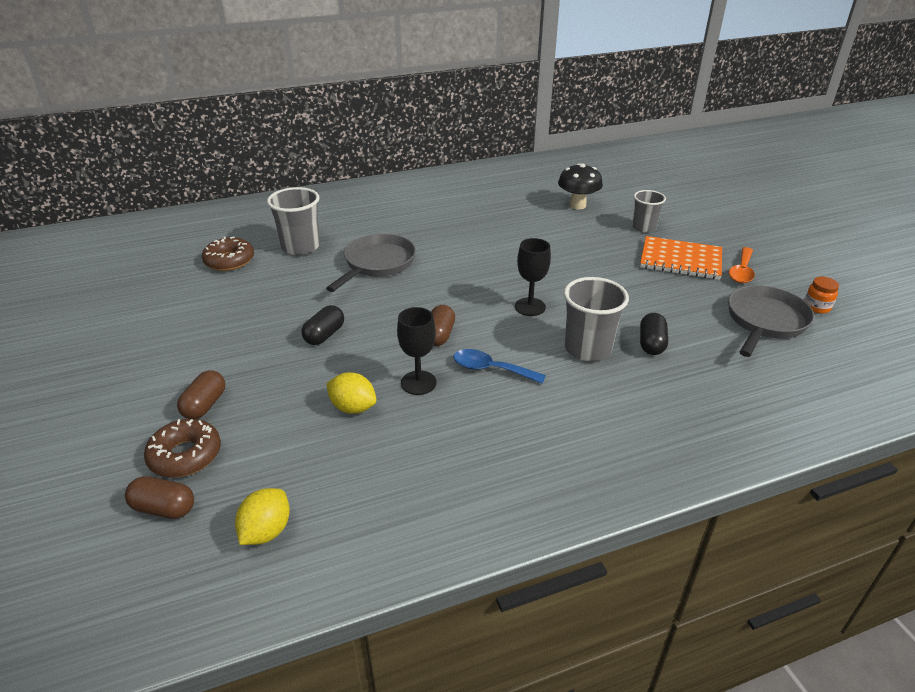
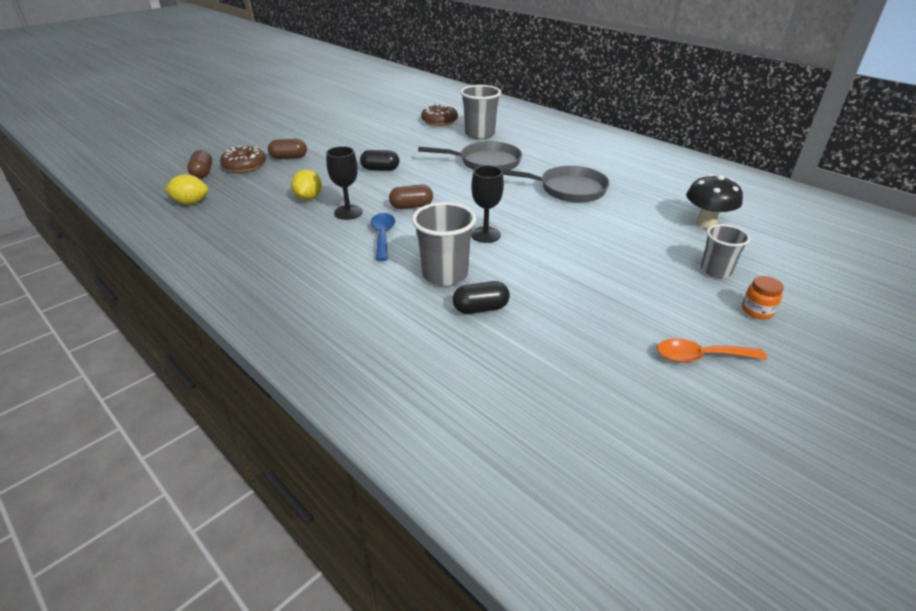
camera: 65 degrees right, 0 degrees up
orange notebook [640,236,722,280] -> none
grey pan [728,285,814,357] -> grey pan moved to [502,166,610,203]
orange jar [804,277,839,314] -> orange jar moved to [742,276,784,319]

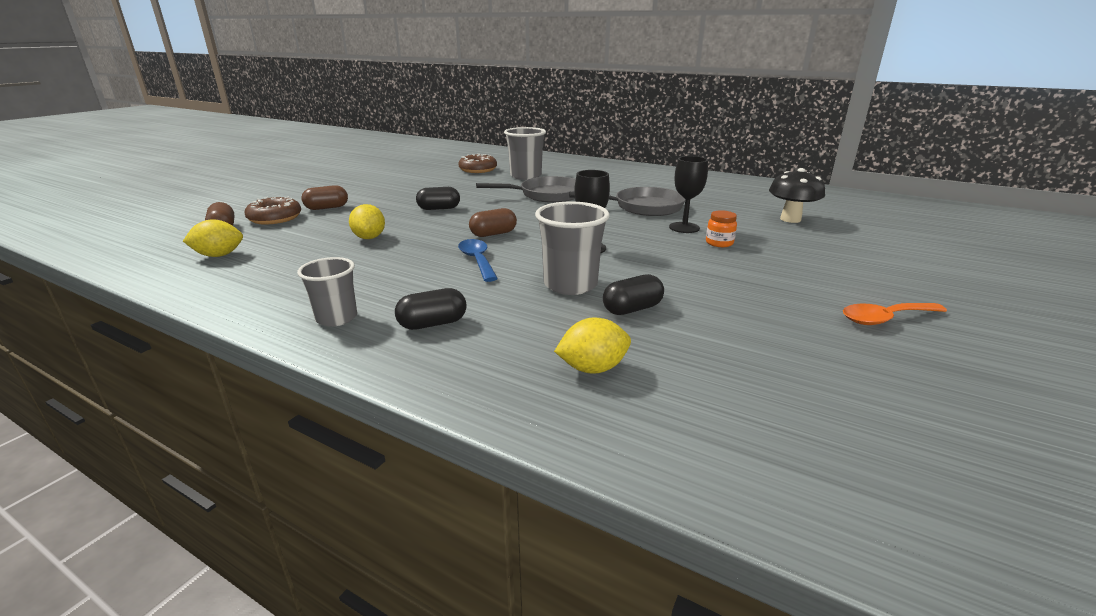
camera: 15 degrees left, 10 degrees down
black goblet [326,146,363,220] -> black goblet moved to [669,156,708,233]
grey cup [701,224,750,278] -> grey cup moved to [297,257,357,327]
orange jar [742,276,784,319] -> orange jar moved to [706,210,737,247]
none -> black capsule [395,288,467,330]
none -> yellow lemon [554,317,631,374]

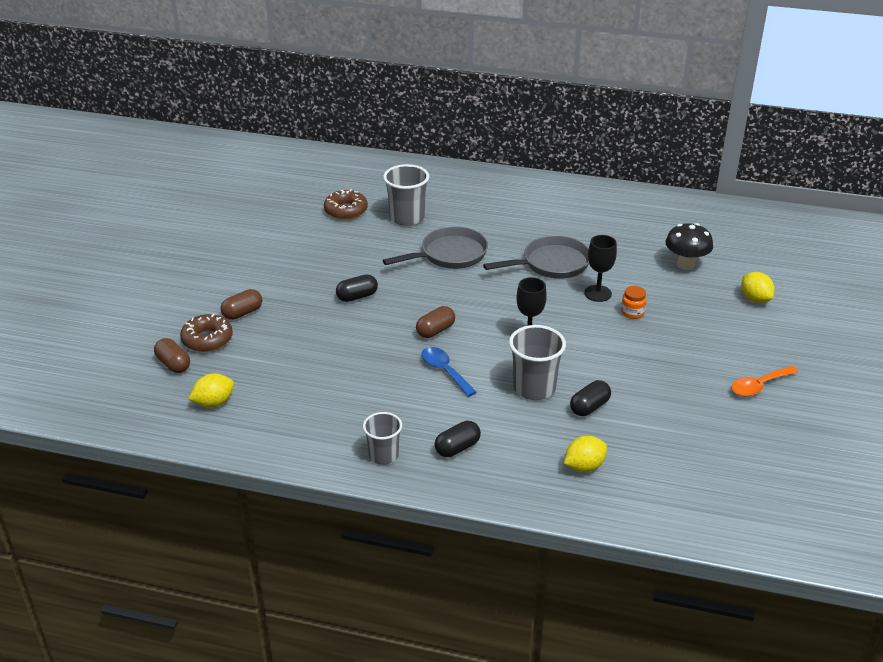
camera: 15 degrees left, 10 degrees up
yellow lemon [349,204,385,239] -> yellow lemon moved to [741,272,775,303]

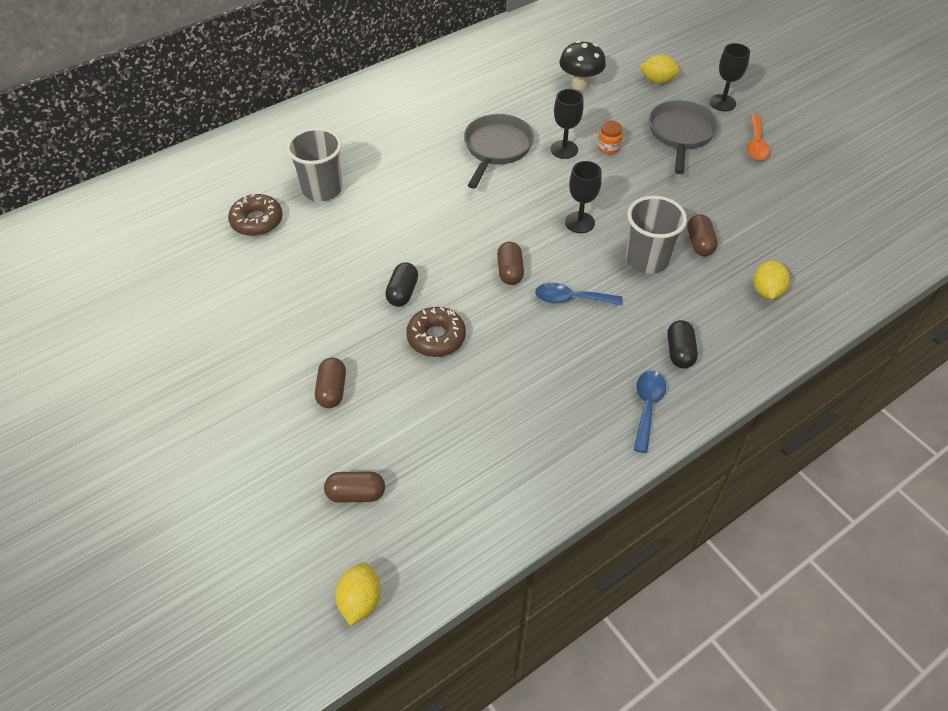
camera: 50 degrees left, 15 degrees up
brown donut [180,314,233,352] -> brown donut moved to [406,307,466,357]
yellow lemon [189,373,234,407] -> yellow lemon moved to [335,562,381,626]
grey cup [363,412,402,465] -> blue spoon [634,371,666,453]
grey pan [383,226,488,269] -> grey pan moved to [649,100,718,174]
black capsule [570,380,611,416] -> brown capsule [687,214,718,256]
none -> black goblet [710,43,750,111]

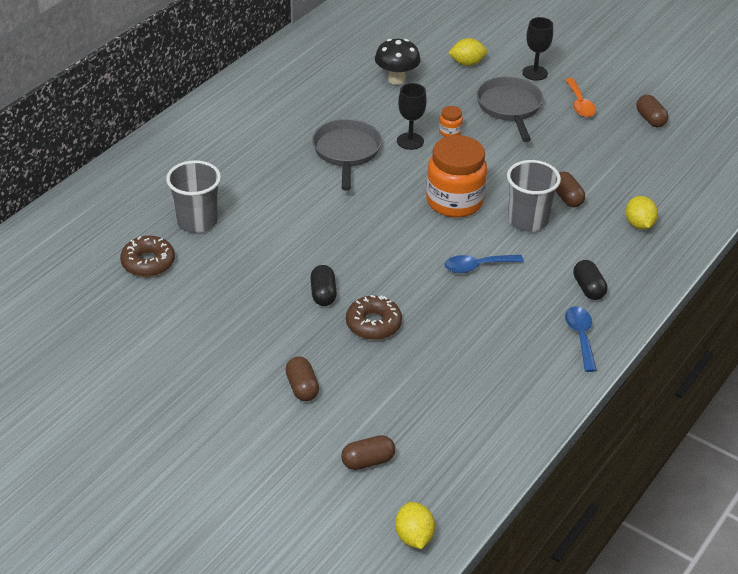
camera: 20 degrees left, 10 degrees down
brown capsule [497,242,524,285] -> brown capsule moved to [636,95,668,127]
black goblet [565,161,602,233] -> orange jar [426,135,487,218]

